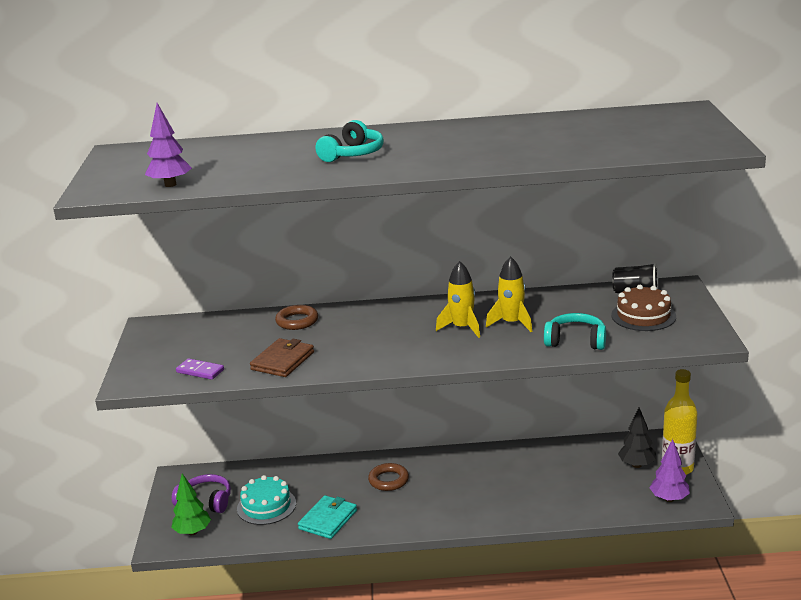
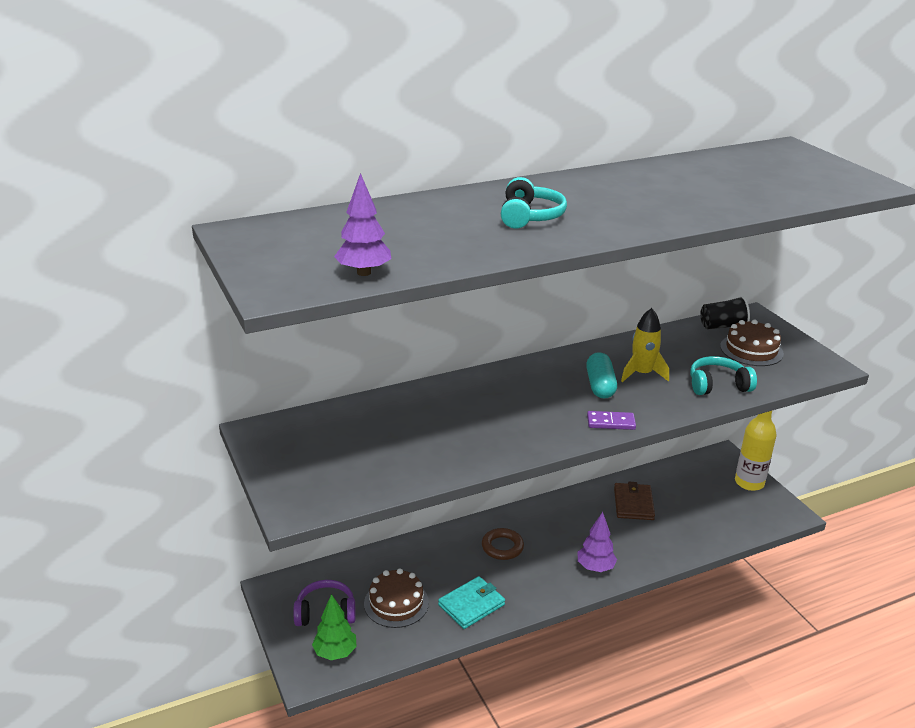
camera: 25 degrees left, 5 degrees up
purple domino [176,358,224,380] -> purple domino moved to [587,411,636,430]
turquoise cake [237,475,296,525] -> brown cake [364,569,429,628]
brown wallet [250,338,314,377] -> brown wallet moved to [614,482,655,520]
brown ring [275,305,318,330] -> none
turquoise wallet [298,495,357,539] -> turquoise wallet turned 45 degrees clockwise [438,576,505,629]
yellow rocket [436,261,480,338] -> turquoise capsule [586,352,617,399]
black tree [618,408,656,468] -> none
purple tree [650,439,690,502] -> purple tree moved to [578,512,617,572]

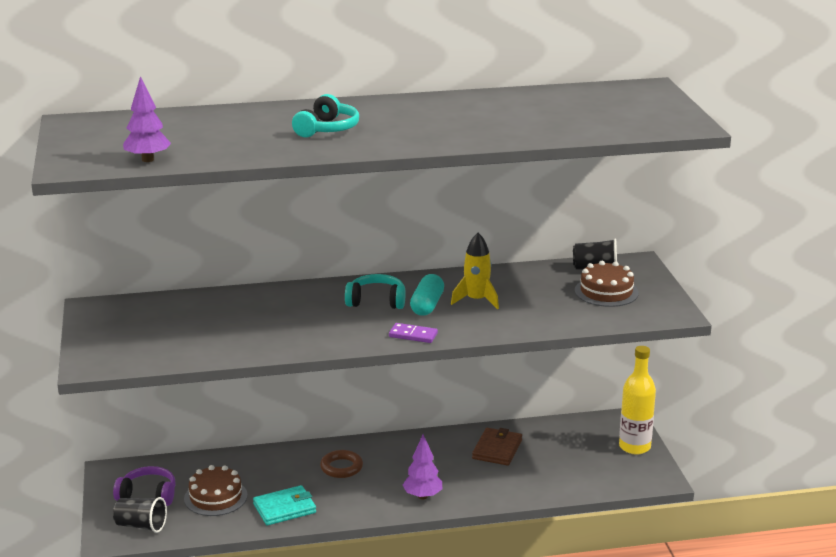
camera: 15 degrees right, 5 degrees down
green tree [312,594,357,660] -> black cup [113,497,167,533]
turquoise headphones [690,356,757,395] -> turquoise headphones moved to [345,274,406,309]

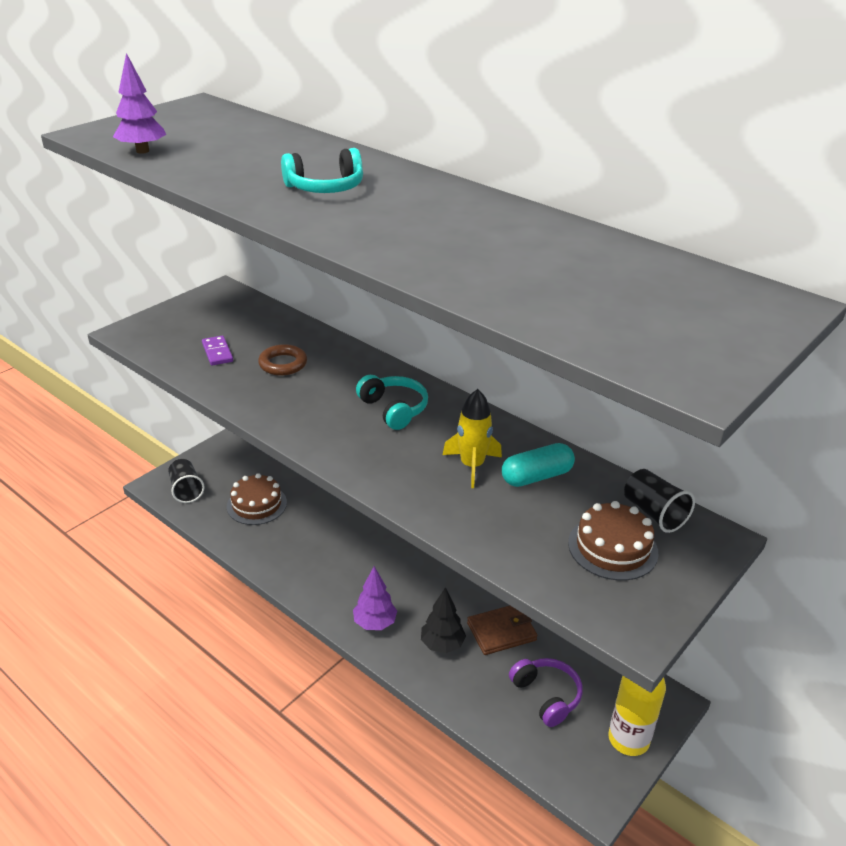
camera: 50 degrees right, 10 degrees up
purple headphones [113,466,176,506] -> purple headphones moved to [509,658,583,727]
turquoise wallet [253,485,316,525] -> none
brown ring [320,450,363,478] -> brown ring moved to [258,344,307,376]
purple domino [389,323,438,343] -> purple domino moved to [202,336,233,366]
turquoise capsule [410,274,444,316] -> turquoise capsule moved to [502,443,575,487]
none -> black tree [421,587,466,653]

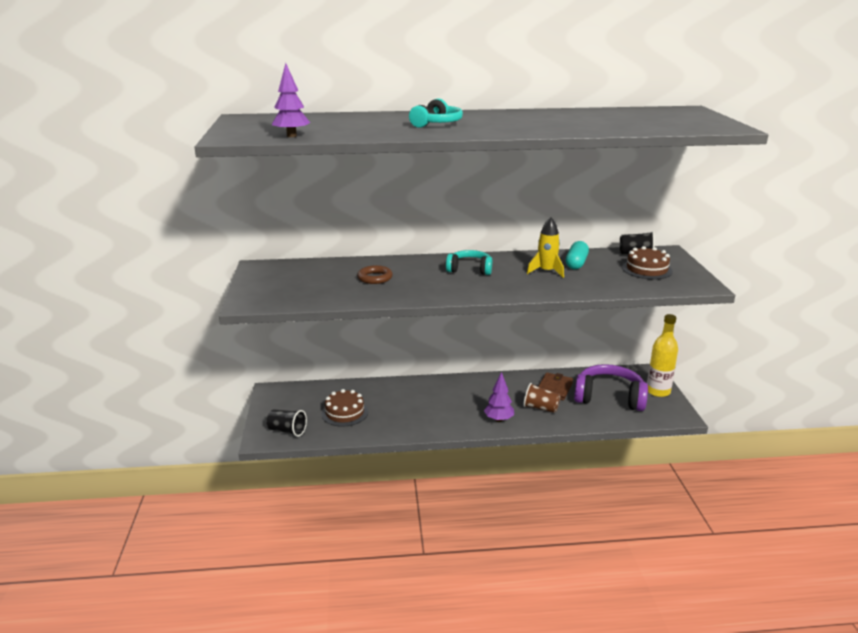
camera: 45 degrees left, 10 degrees down
purple domino [202,336,233,366] -> none
black tree [421,587,466,653] -> brown cup [523,383,561,413]
purple headphones [509,658,583,727] -> purple headphones [574,364,648,411], size x1.67

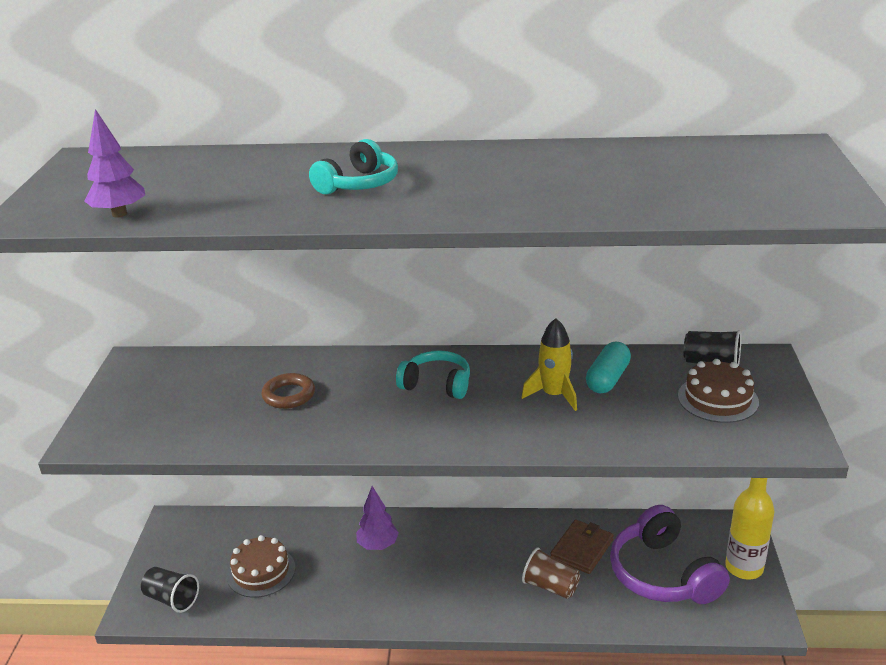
camera: 10 degrees right, 5 degrees up
purple tree [484,372,514,422] -> purple tree moved to [356,486,399,550]
purple headphones [574,364,648,411] -> purple headphones turned 135 degrees counterclockwise [610,505,730,604]

